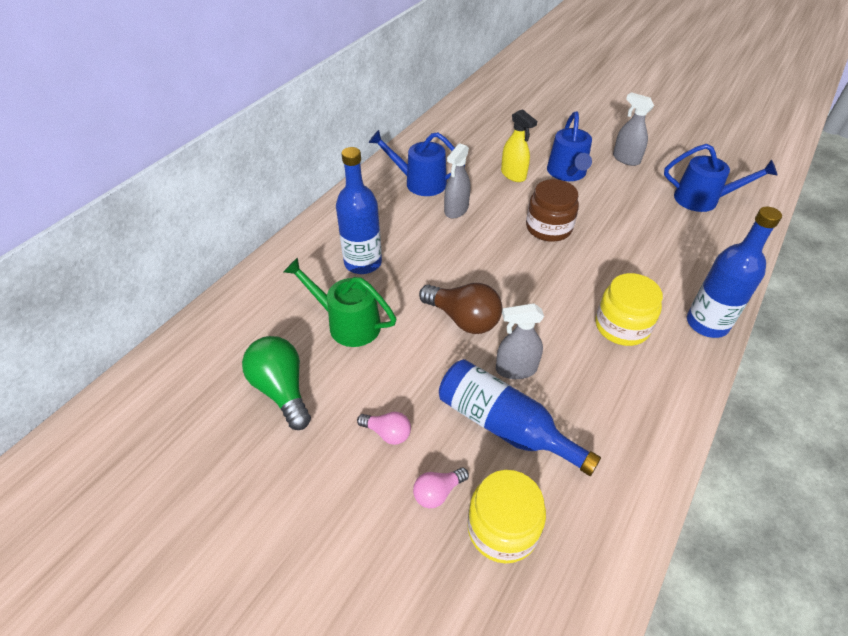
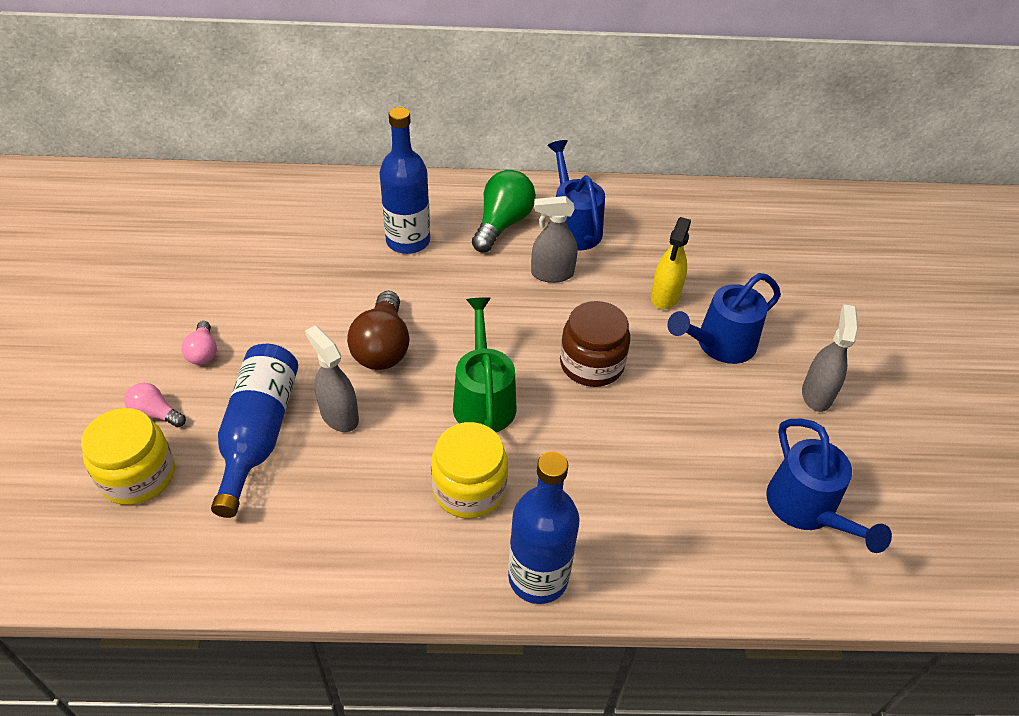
camera: 55 degrees right, 0 degrees up
green light bulb [242,336,311,430] -> green light bulb moved to [472,170,536,252]
green watering can [283,257,397,347] -> green watering can moved to [453,297,516,432]

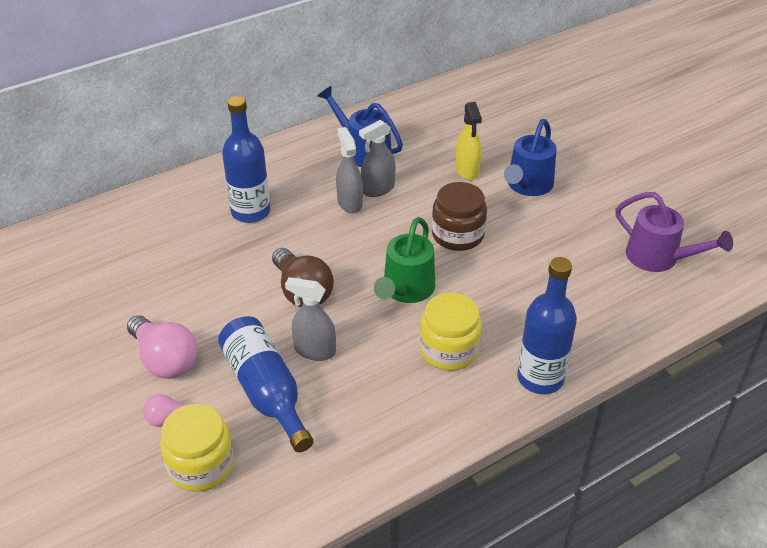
camera: 30 degrees left, 5 degrees down
pink light bulb [181,321,217,365] -> pink light bulb [127,315,198,379], size x1.83
green watering can [453,297,516,432] -> green watering can turned 120 degrees counterclockwise [374,217,435,303]
green light bulb [472,170,536,252] -> none
blue watering can [766,419,892,553] -> purple watering can [615,192,733,272]
grey spray bottle [802,304,858,412] -> grey spray bottle moved to [336,127,363,213]

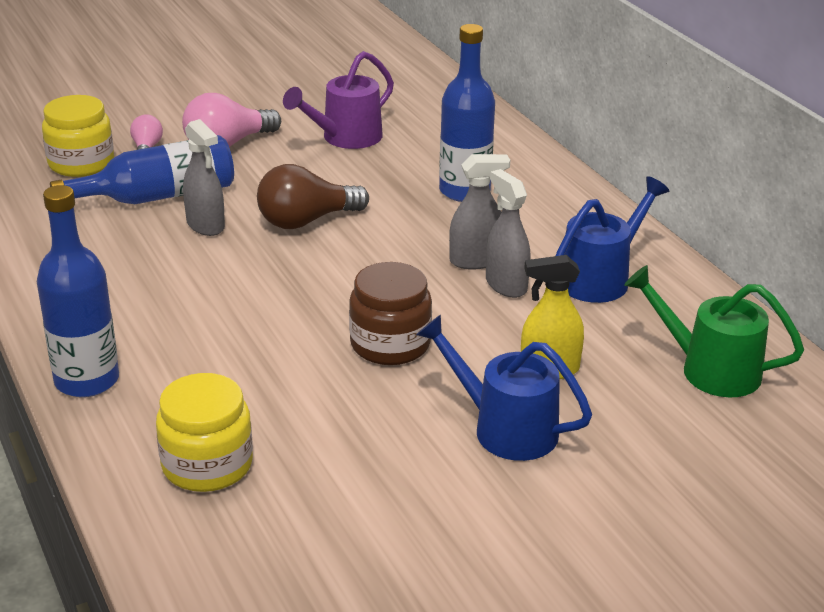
camera: 95 degrees right, 10 degrees down
grey spray bottle [285,277,336,361] -> grey spray bottle turned 120 degrees clockwise [183,119,225,236]
green watering can [374,217,435,303] -> green watering can moved to [624,265,804,397]
yellow jar [419,292,482,371] -> yellow jar moved to [156,373,253,492]
purple watering can [615,192,733,272] -> purple watering can moved to [283,51,394,149]

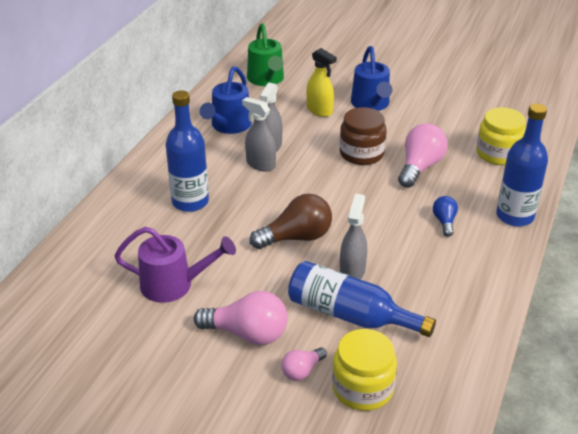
camera: 130 degrees left, 5 degrees up
brown light bulb [257,164,369,229] -> brown light bulb turned 45 degrees counterclockwise [250,194,332,249]
blue watering can [556,176,669,303] -> blue watering can turned 75 degrees counterclockwise [200,66,252,134]
none -> pink light bulb [398,123,448,188]
none -> blue light bulb [433,196,458,237]

